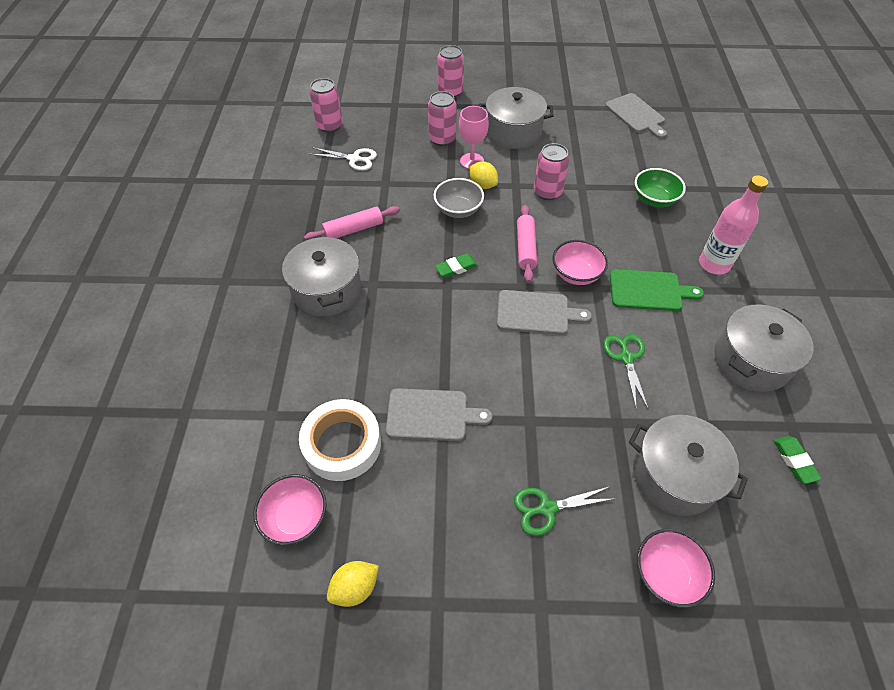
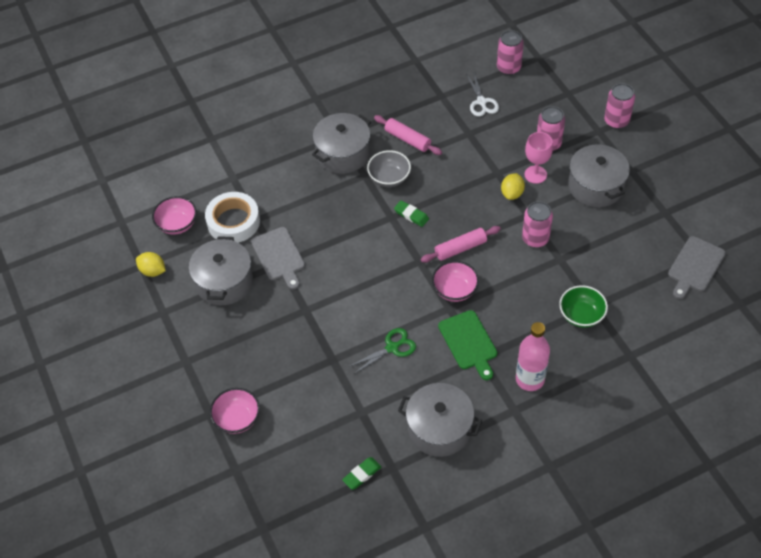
camera: 65 degrees right, 0 degrees up
grey bowl [433,178,484,218] -> grey bowl moved to [367,150,411,187]
grey cutting board [497,290,592,335] -> none
green scissors [514,486,613,536] -> none
grey pot [629,415,748,516] -> grey pot moved to [189,236,253,305]

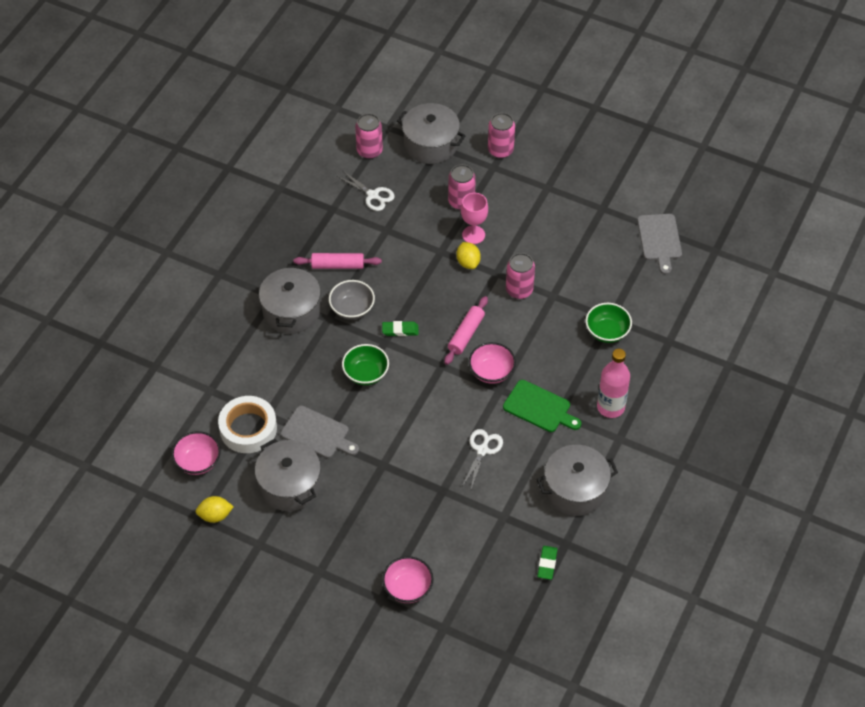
camera: 40 degrees left, 0 degrees up
green scissors [350,328,416,374] -> white scissors [462,429,503,489]
grey pot [568,143,630,207] -> grey pot moved to [397,103,466,164]
none -> green bowl [342,344,389,385]

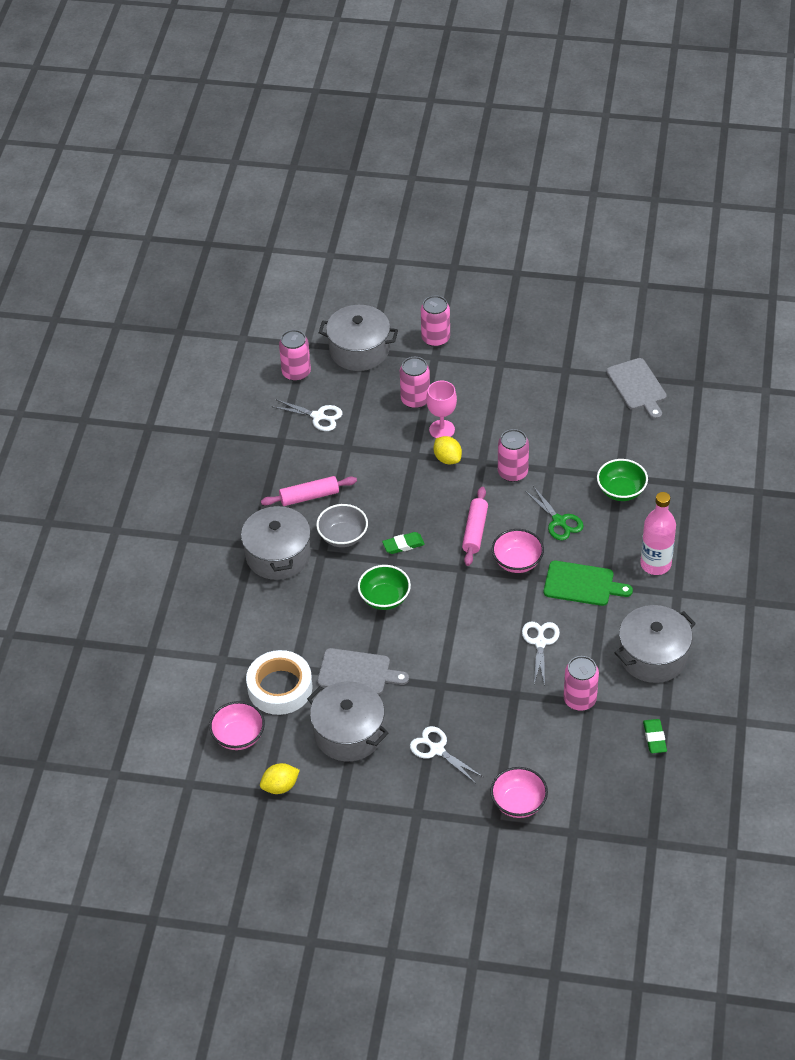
camera: 15 degrees left, 5 degrees down
none -> white scissors [410,726,483,783]
none -> green scissors [525,486,584,540]
none -> pink can [563,656,599,711]

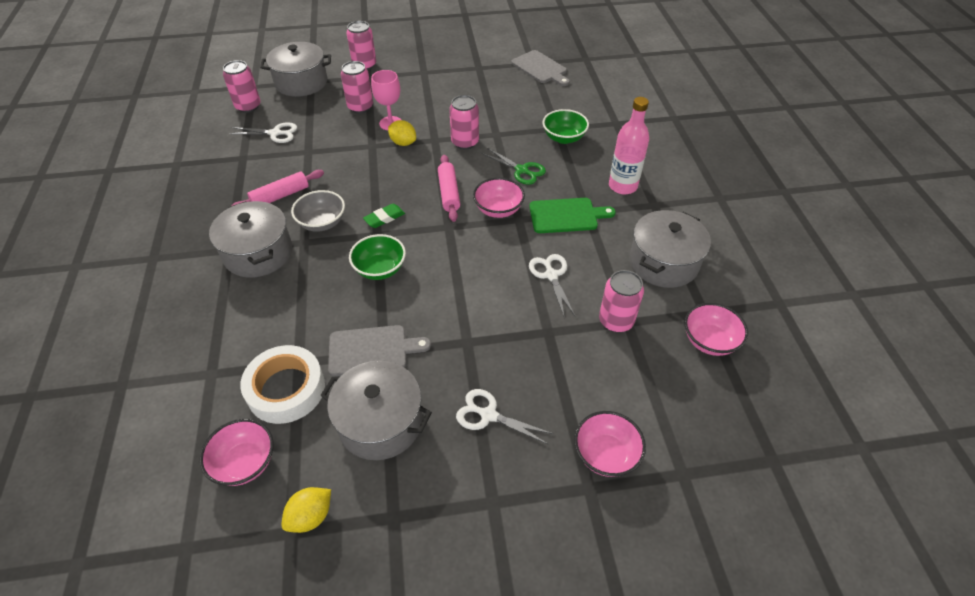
camera: 20 degrees left, 0 degrees up
green eraser [643,719,667,753] -> pink bowl [685,303,748,356]

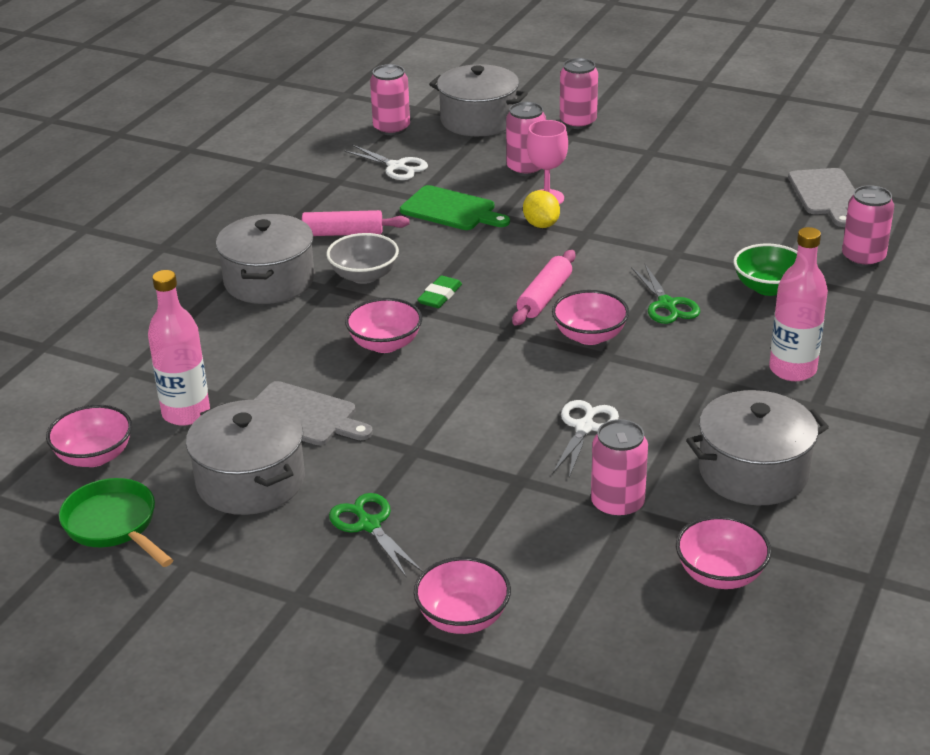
camera: 35 degrees right, 15 degrees down
white tape [240,345,325,424] -> pink bottle [148,270,210,426]
yellow lemon [281,487,331,533] -> green pan [59,478,173,567]
green bowl [349,234,406,280] -> pink bowl [345,298,422,353]
green eraser [363,204,405,228] -> green eraser turned 60 degrees counterclockwise [417,276,462,308]
pink can [449,95,479,149] -> pink can moved to [842,185,894,267]
white scissors [456,389,553,445] -> green scissors [329,493,423,578]
green cutting board [529,198,616,233] -> green cutting board moved to [400,185,510,230]

